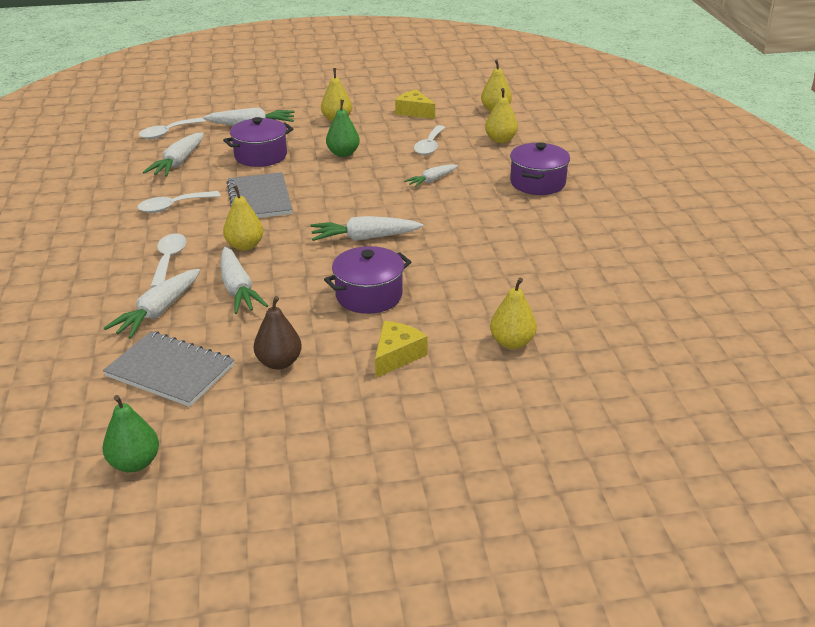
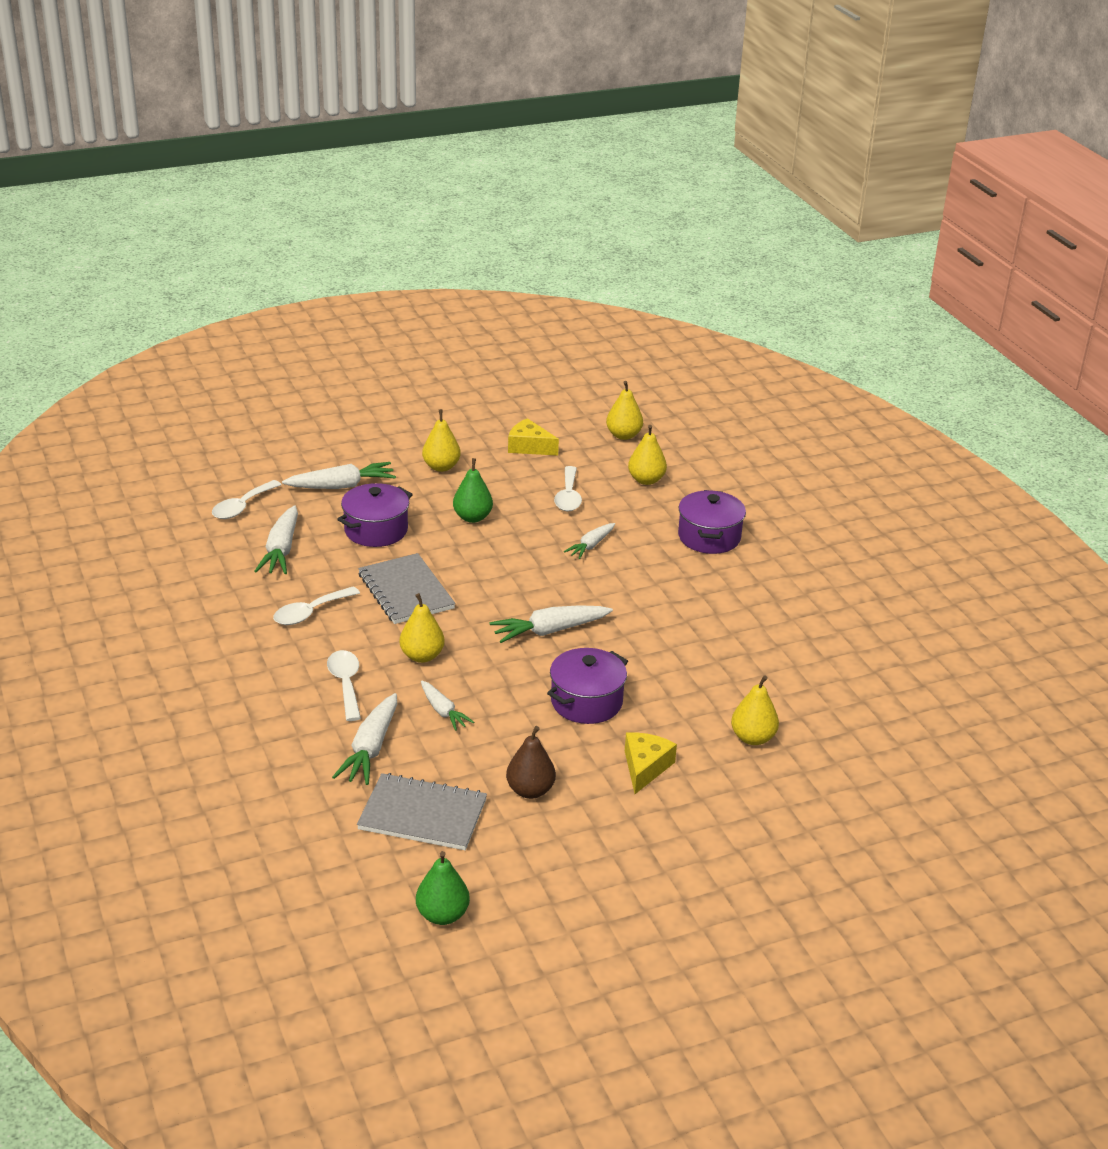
camera: 15 degrees left, 0 degrees up
white carrot [220,247,268,314] -> white carrot [421,681,474,731], size x0.63

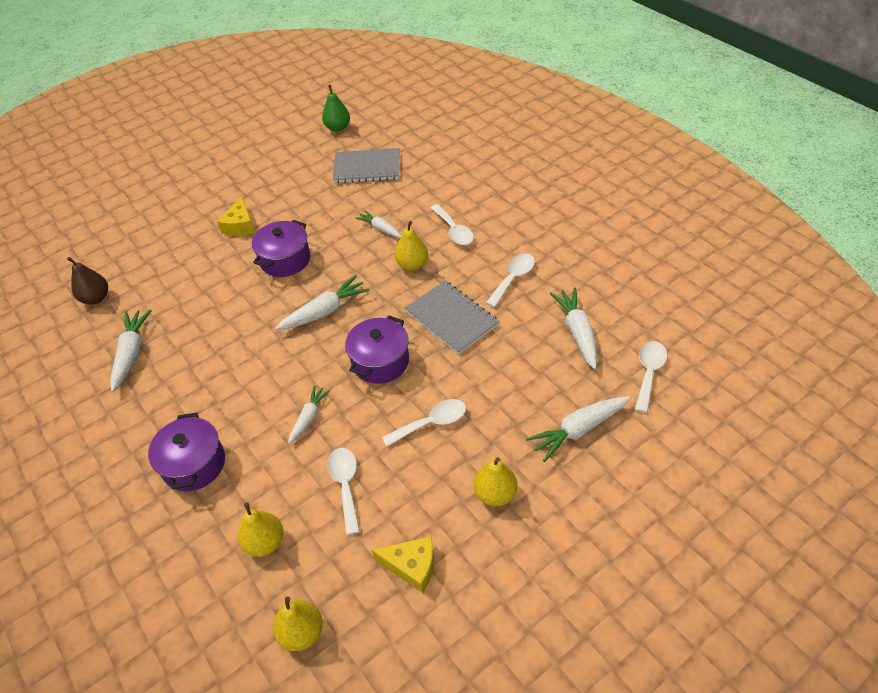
camera: 170 degrees right, 15 degrees up
white carrot [332,693,397,785] -> white carrot moved to [110,310,152,392]
purple pot [337,483,413,547] -> purple pot moved to [345,315,409,384]
green pear [453,458,493,523] -> white spoon [382,399,466,447]
brown pear [506,726,556,799] -> brown pear moved to [67,257,108,305]
yellow pear [731,675,779,745] -> none

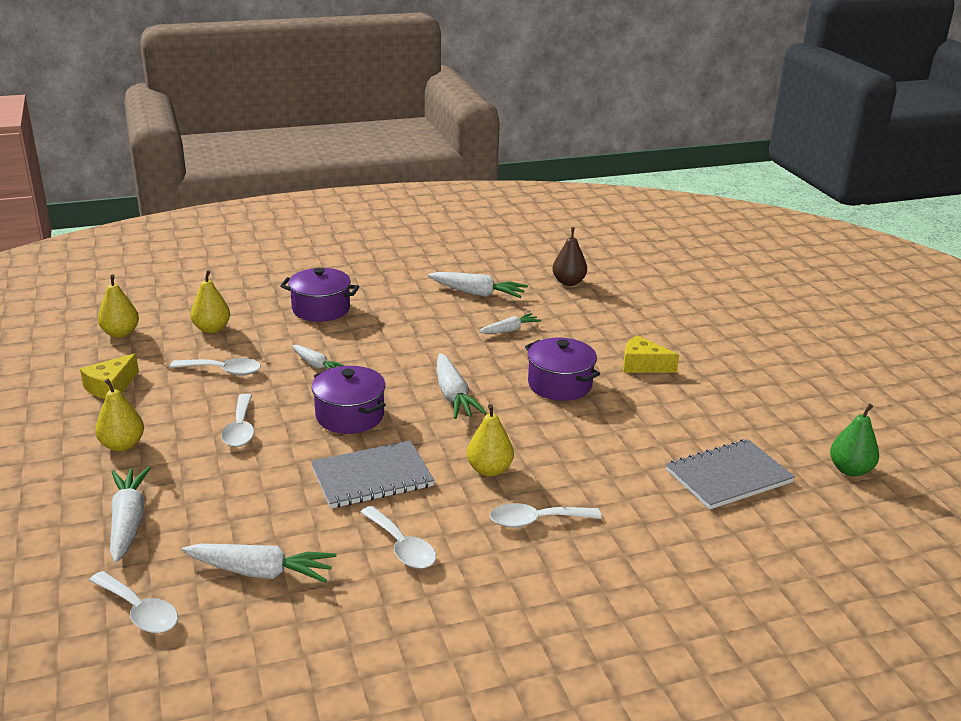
camera: 105 degrees right, 20 degrees down
grey notebook [333,148,399,183] -> grey notebook turned 45 degrees clockwise [666,439,795,510]
white carrot [355,210,401,238] -> white carrot moved to [478,313,541,334]

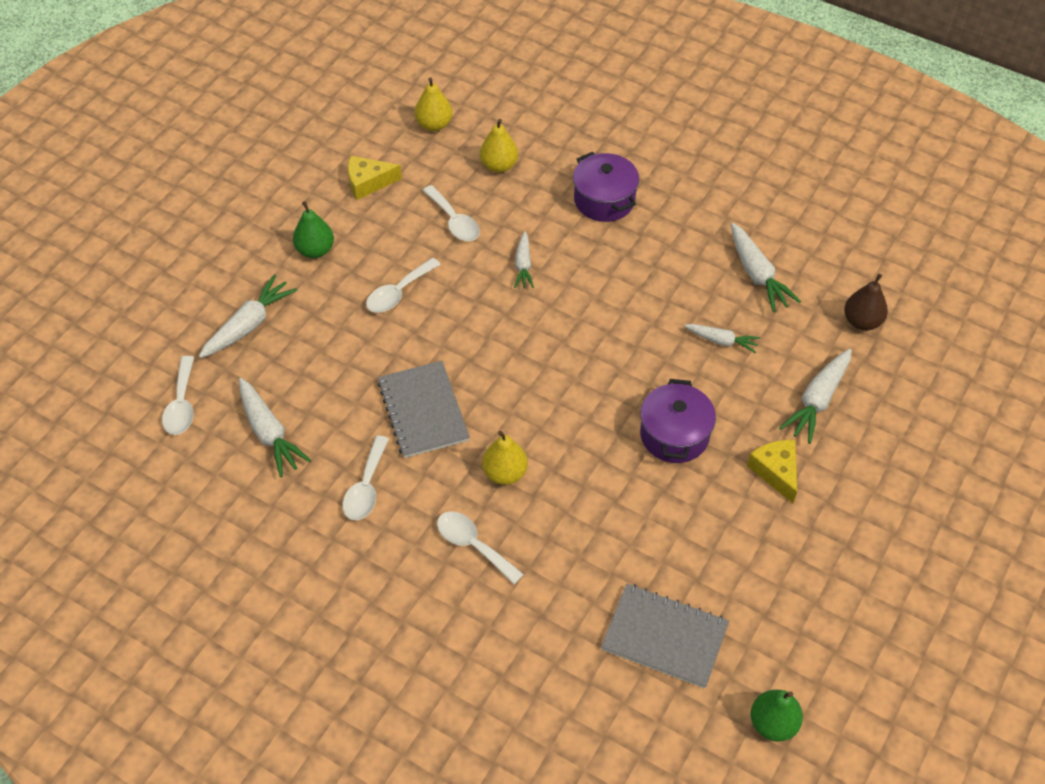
camera: 50 degrees right, 25 degrees up
yellow pear [95,379,144,452] -> green pear [293,201,334,258]
grey notebook [311,440,435,508] -> grey notebook turned 45 degrees clockwise [378,361,470,458]
purple pot [312,366,386,434] -> none
white carrot [437,353,487,419] -> white carrot moved to [779,349,852,444]

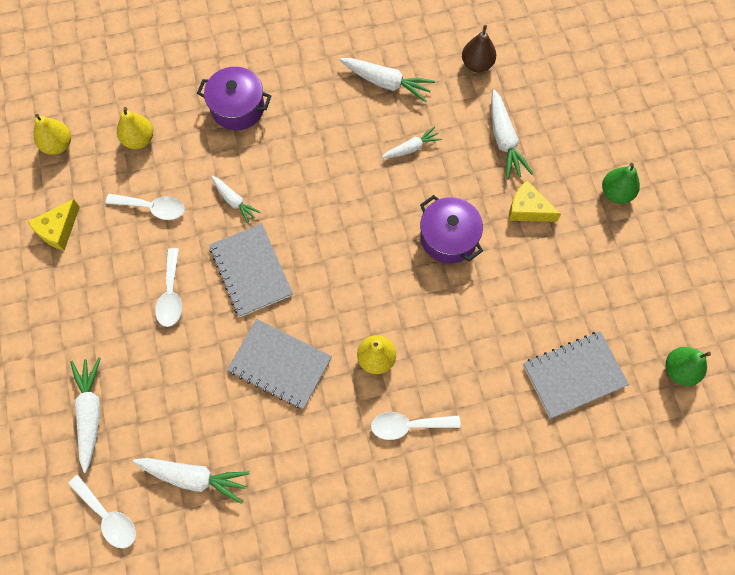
camera: 45 degrees left, 15 degrees up
green pear [293,201,334,258] -> green pear moved to [602,163,640,204]
white spoon [342,436,389,520] -> none
none -> grey notebook [209,223,293,317]

